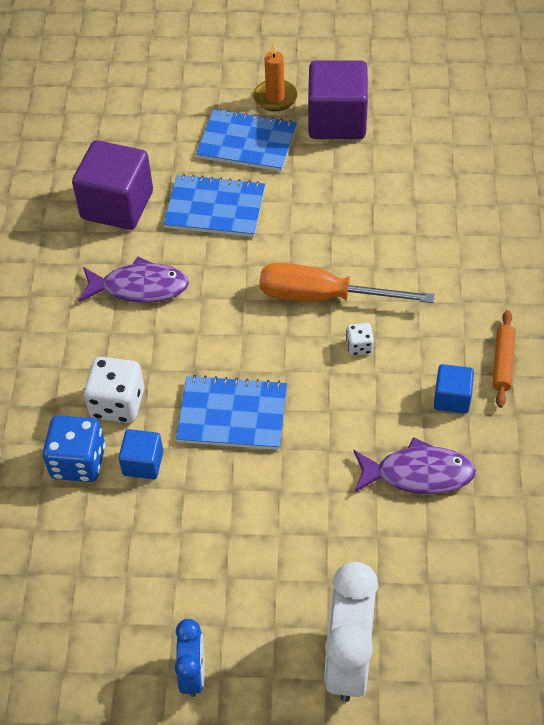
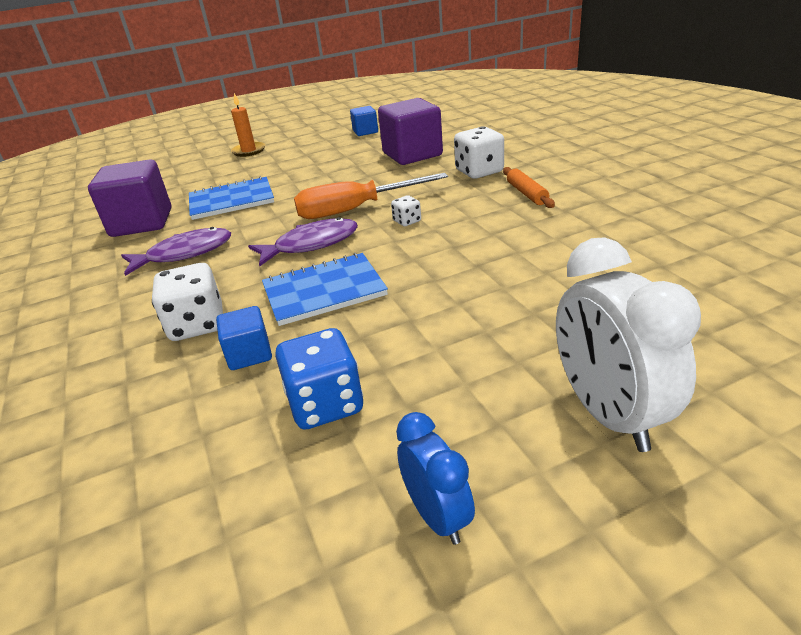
camera: 25 degrees left, 20 degrees down
blue dice [42,415,106,482] -> blue dice moved to [275,328,363,430]
blue notebook [196,109,297,172] -> none
purple cube [308,60,368,139] -> purple cube moved to [378,98,443,165]
purple fish [354,437,476,494] -> purple fish moved to [248,217,358,266]
blue cube [434,364,474,414] -> blue cube moved to [350,106,378,136]
none -> white dice [454,126,504,178]

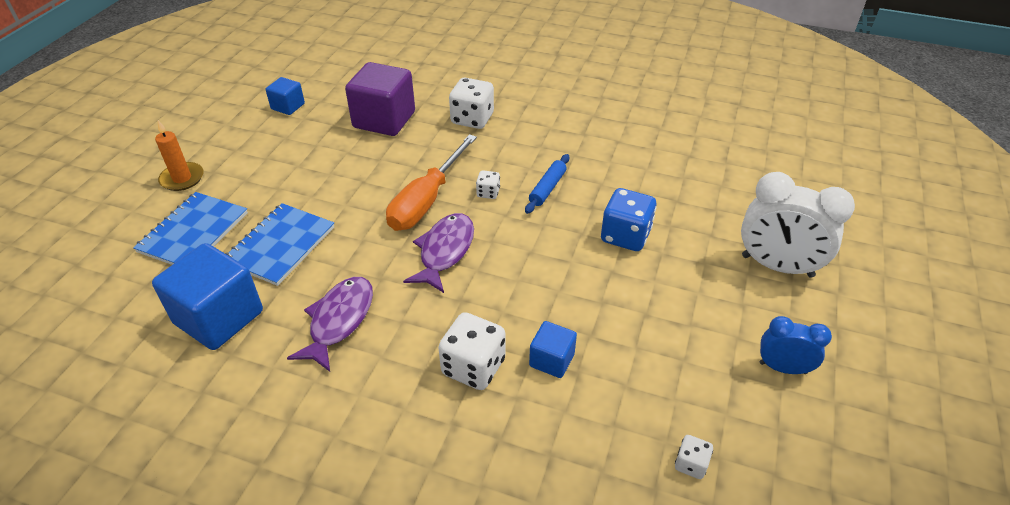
camera: 50 degrees left, 10 degrees up
purple cube [88,159,171,237] -> blue cube [152,243,263,350]
blue notebook [262,253,388,326] -> blue notebook moved to [133,192,248,265]
blue dice [275,328,363,430] -> blue dice moved to [601,188,657,251]
orange rolling pin [503,167,555,208] -> none
none -> blue rolling pin [525,154,569,214]
none -> white dice [675,435,713,479]

